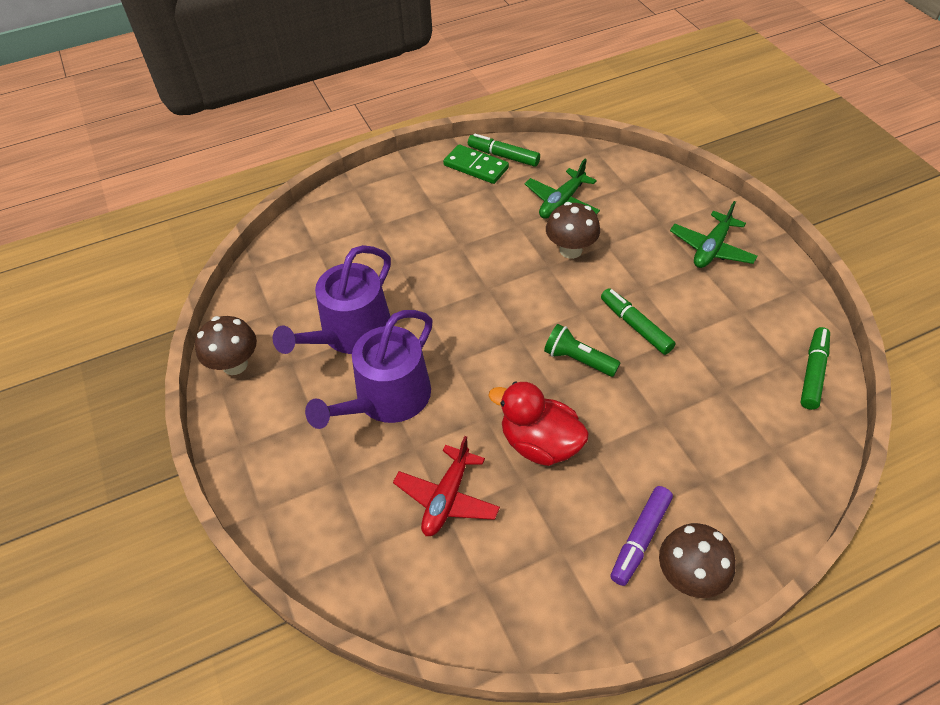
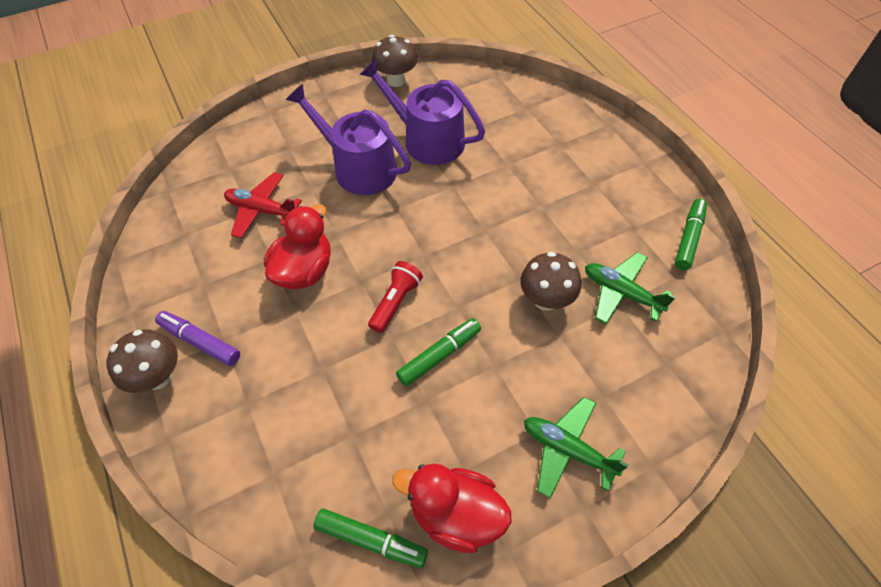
camera: 85 degrees right, 5 degrees up
green domino [443,144,509,184] -> none
green flashlight [544,324,620,377] -> red flashlight [368,261,423,333]
none -> red duck [392,464,511,553]

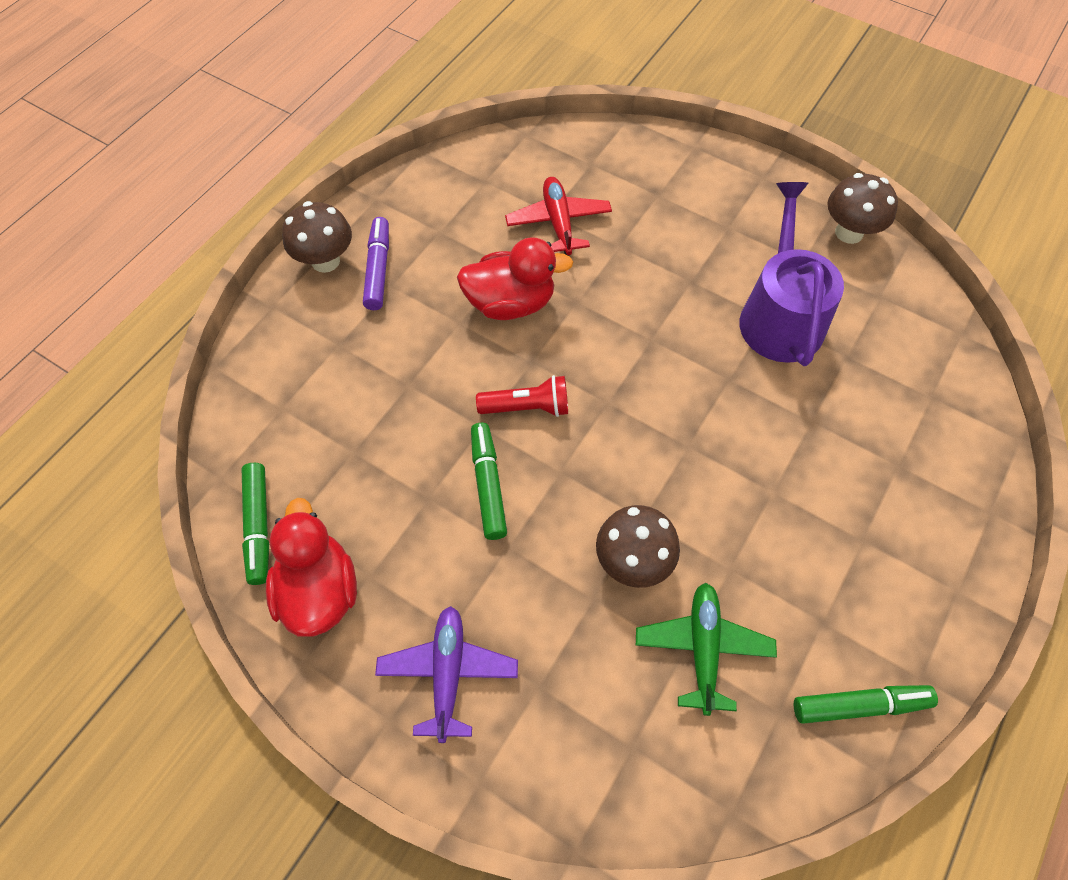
camera: 60 degrees right, 5 degrees up
purple watering can [286,84,411,195] -> none
green marker [396,318,481,387] -> green marker turned 120 degrees counterclockwise [471,423,507,540]
green plane [524,397,629,498] -> purple plane [375,606,518,743]

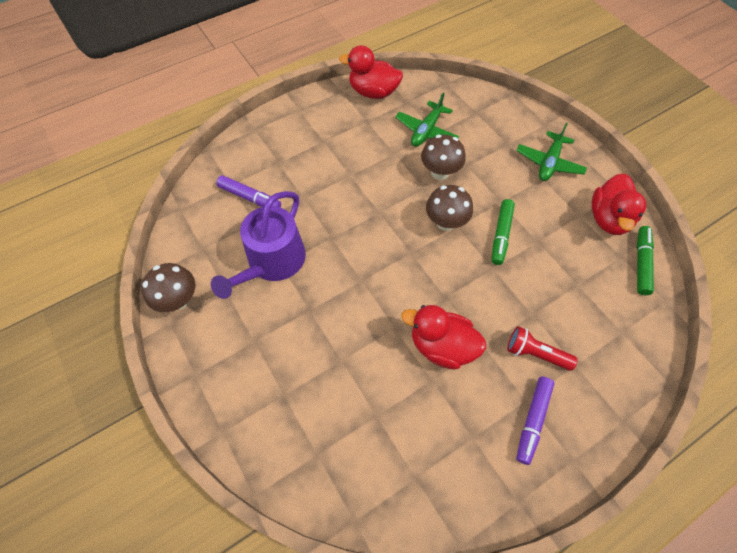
camera: 155 degrees left, 0 degrees up
brown mushroom [282,201,352,273] -> brown mushroom moved to [426,185,473,231]
purple plane [375,606,518,743] -> green plane [516,123,587,181]
red flashlight [476,375,568,417] -> red flashlight moved to [507,326,578,371]
red plane [505,177,612,256] -> none
green marker [794,685,938,724] -> red duck [339,45,403,99]
none -> purple marker [216,175,281,208]

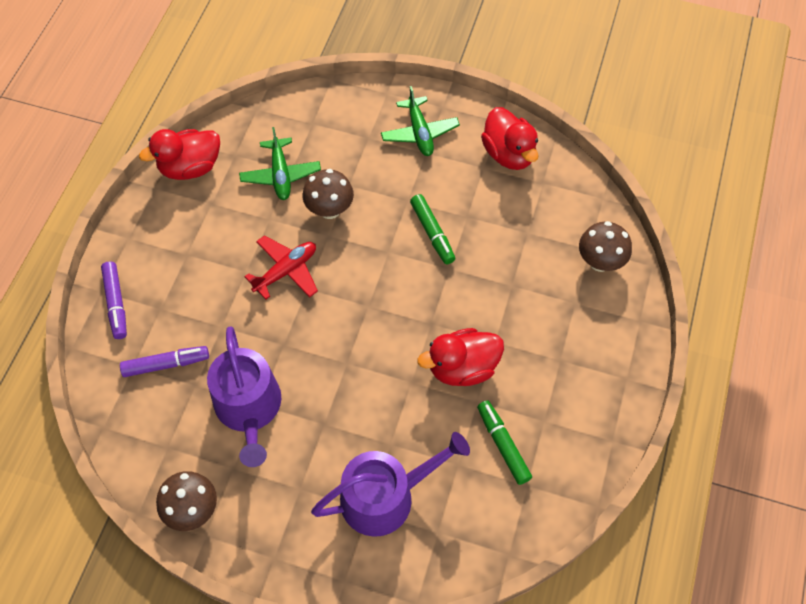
camera: 40 degrees left, 0 degrees up
brown mushroom [426,185,473,231] -> brown mushroom moved to [579,221,632,272]
red flashlight [507,326,578,371] -> none
purple marker [516,377,555,465] -> purple marker moved to [101,261,127,339]
green marker [637,226,654,295] -> green marker moved to [477,400,532,485]
none -> red plane [244,235,318,300]
none -> purple watering can [311,432,470,537]

